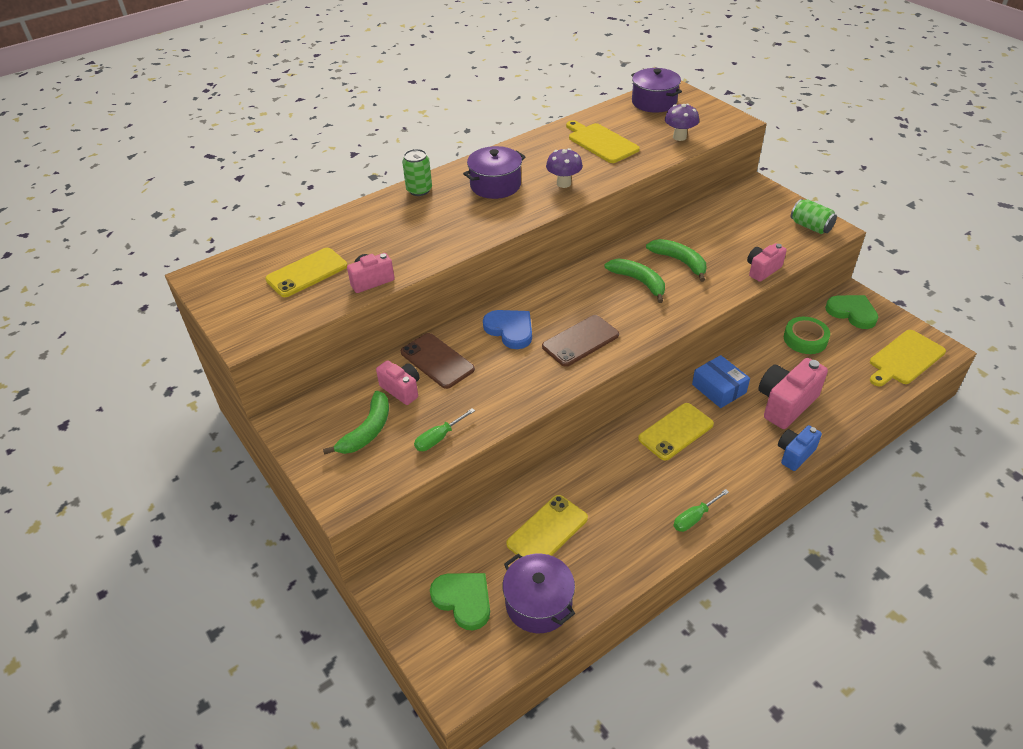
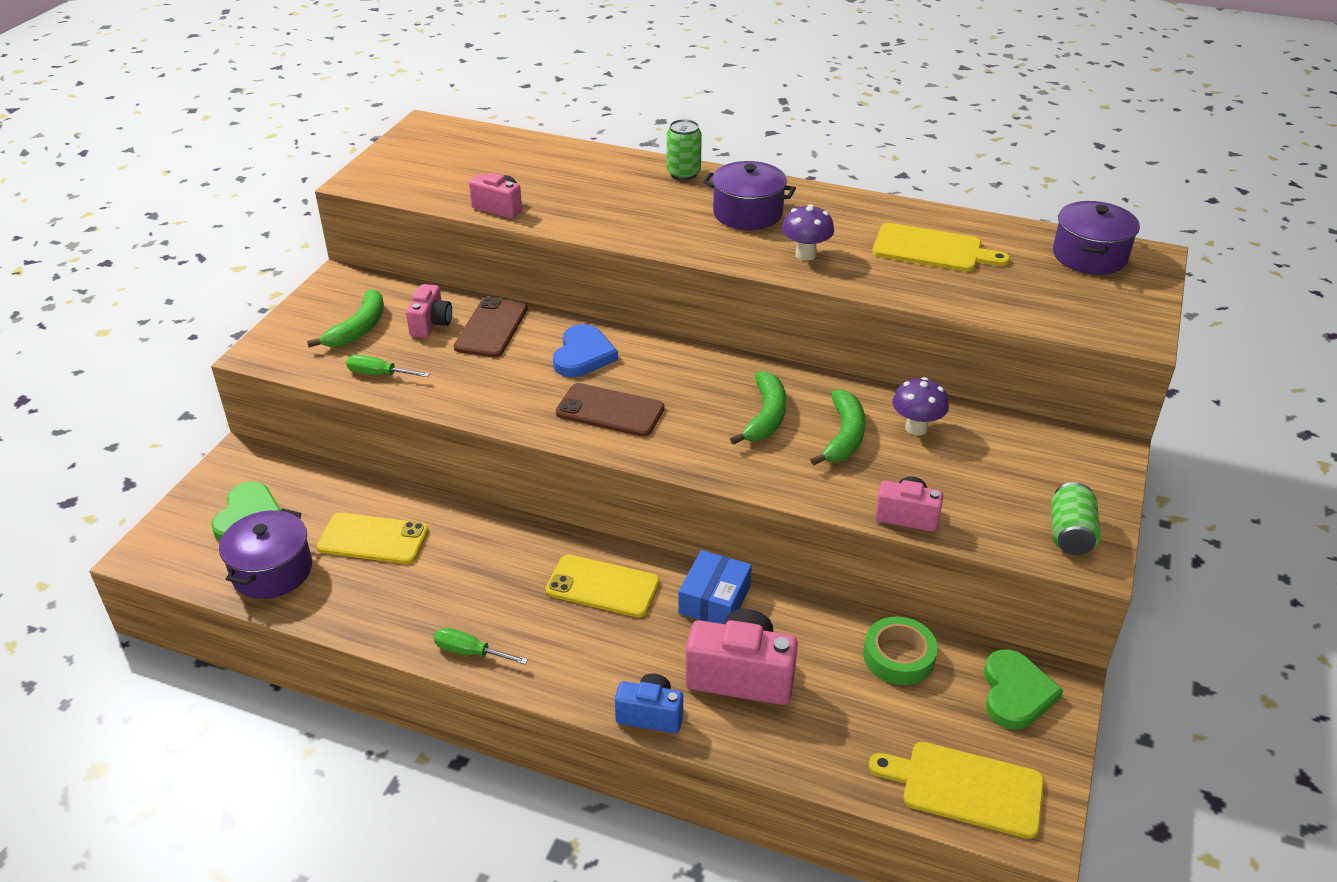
camera: 55 degrees right, 5 degrees down
yellow phone [265,248,348,297] -> none
green banana [323,391,389,455] -> green banana turned 60 degrees counterclockwise [307,289,384,347]
yellow cutting board [566,120,640,163] -> yellow cutting board turned 90 degrees clockwise [872,223,1010,272]
purple mushroom [665,104,699,141] -> purple mushroom moved to [893,377,949,436]

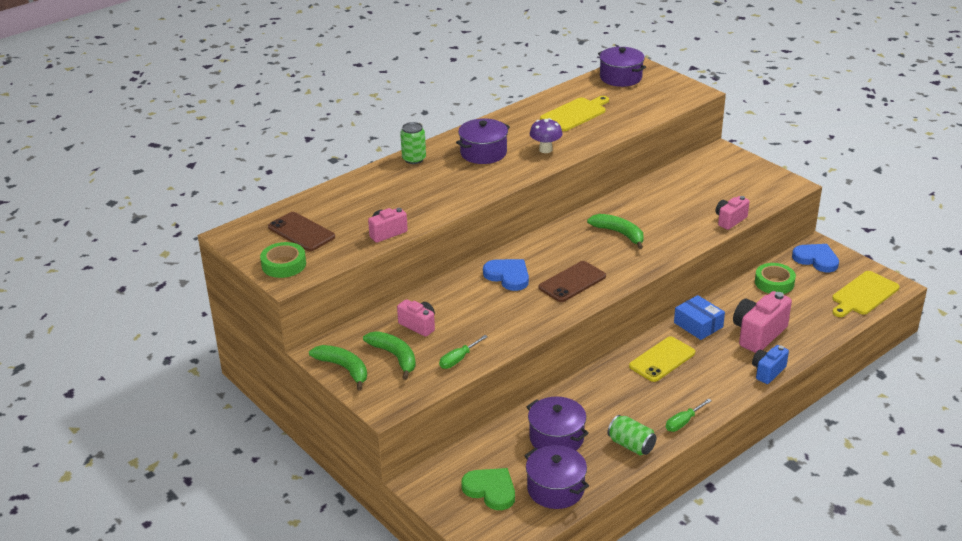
camera: 60 degrees left, 5 degrees down
yellow phone [317,513,429,564] -> purple pot [526,397,589,451]
brown phone [454,297,528,357] -> brown phone moved to [268,212,335,251]
green banana [810,390,865,466] -> green banana moved to [309,345,367,391]
purple mushroom [893,377,949,436] -> none
green heart [984,649,1063,730] -> blue heart [792,244,839,272]
green can [1051,482,1100,555] -> green can moved to [608,415,657,455]
none -> green tape [260,242,306,278]

